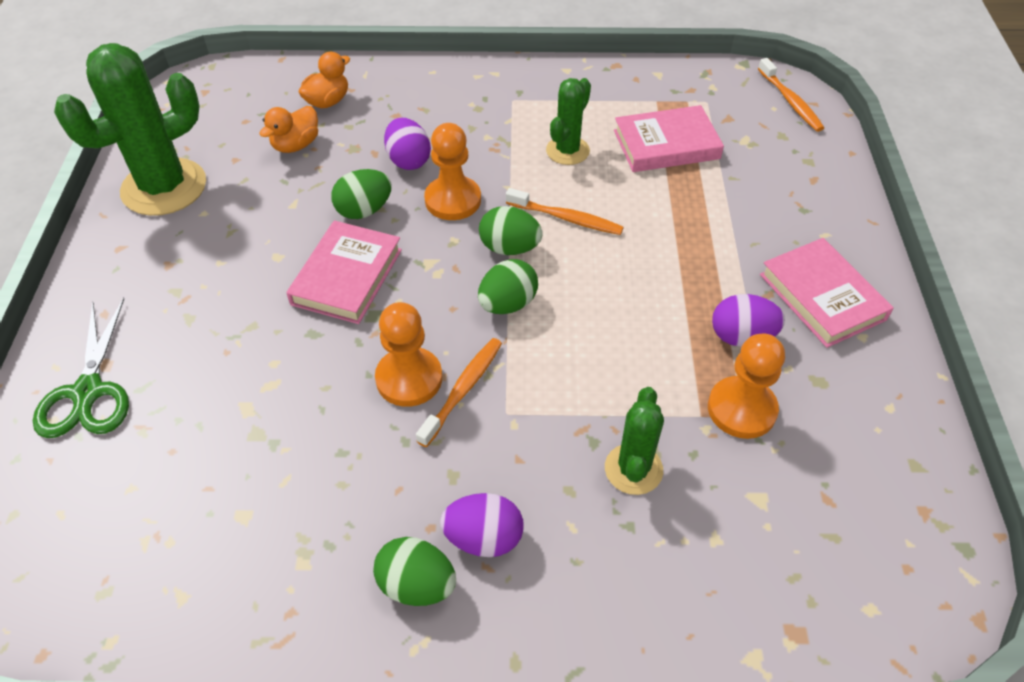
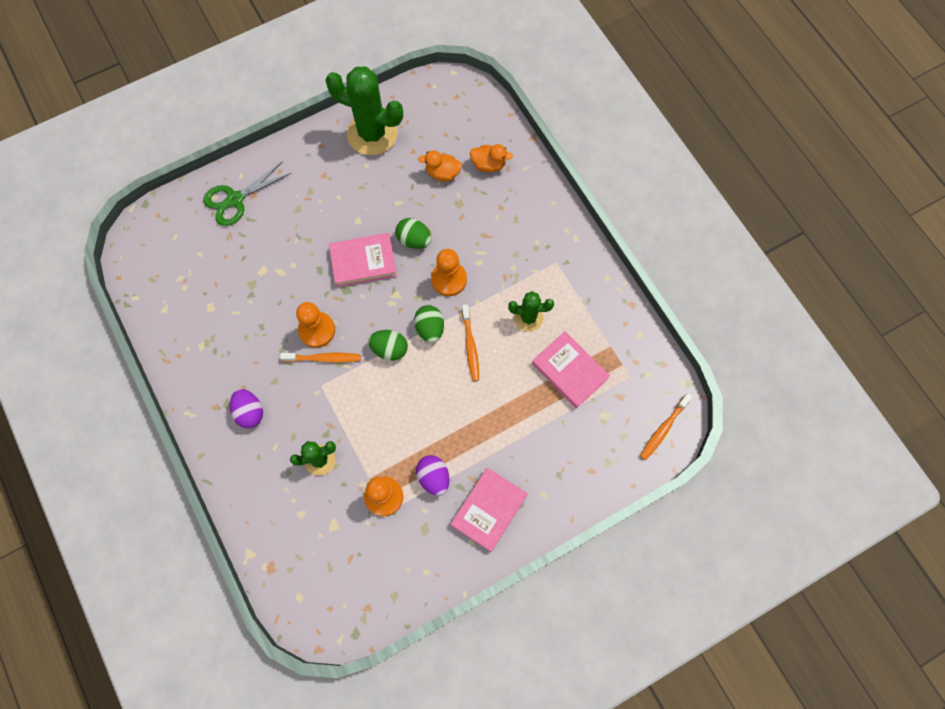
camera: 60 degrees right, 20 degrees up
green egg [373,537,456,606] -> none
purple egg [384,118,431,170] -> none

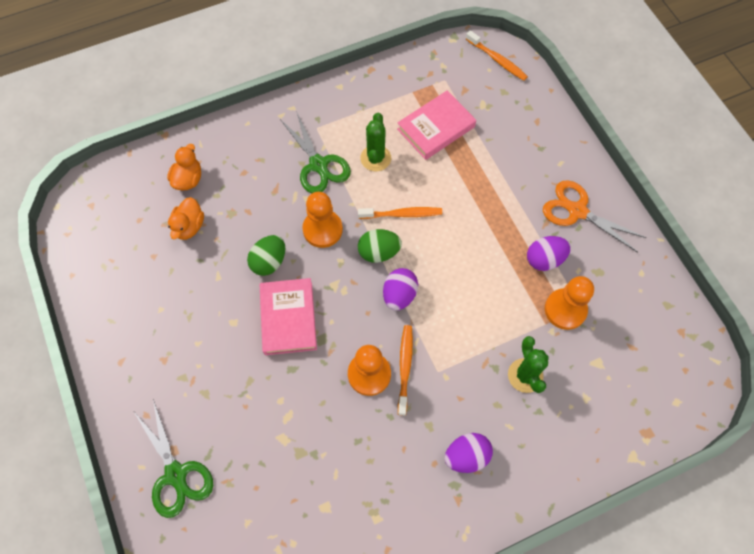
camera: 85 degrees left, 5 degrees down
green cactus [325,66,403,155] -> none
green egg [368,330,408,361] -> purple egg [383,268,418,311]
pink book [451,468,527,552] -> orange scissors [543,180,646,253]
none -> green scissors [280,111,351,193]

